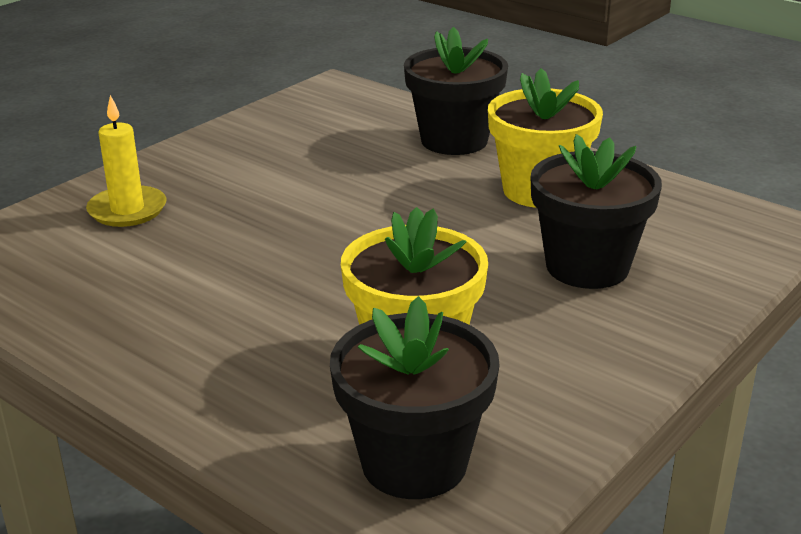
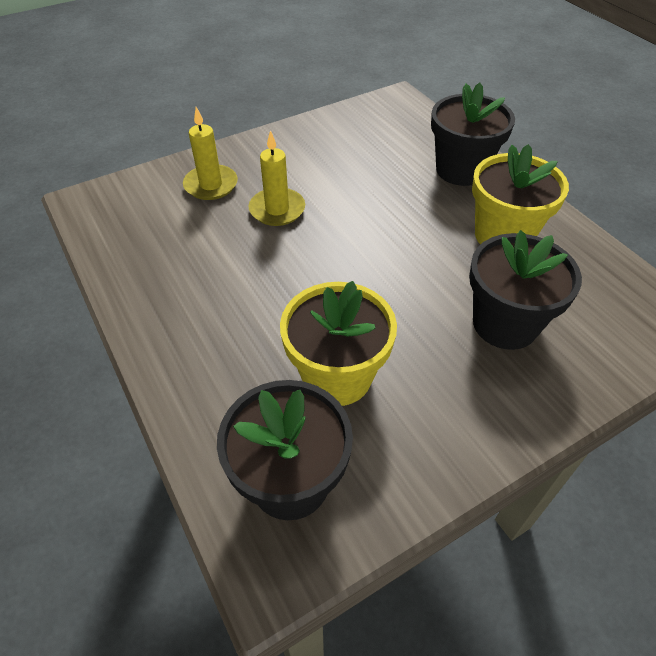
camera: 20 degrees right, 20 degrees up
none -> yellow candle [248,130,305,226]

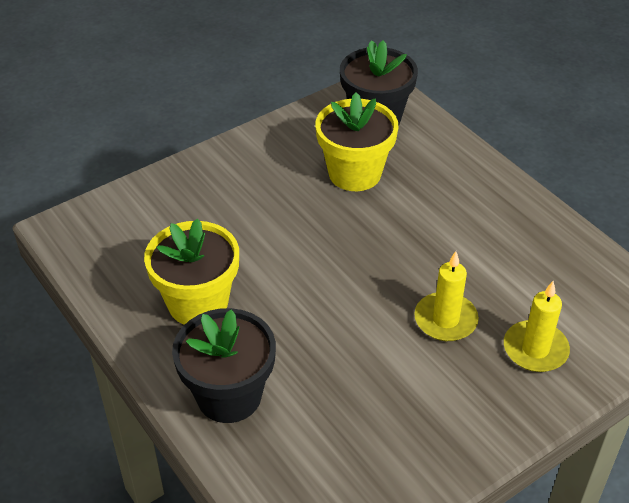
camera: 175 degrees right, 5 degrees down
black flower pot [469,230,582,350] -> none

